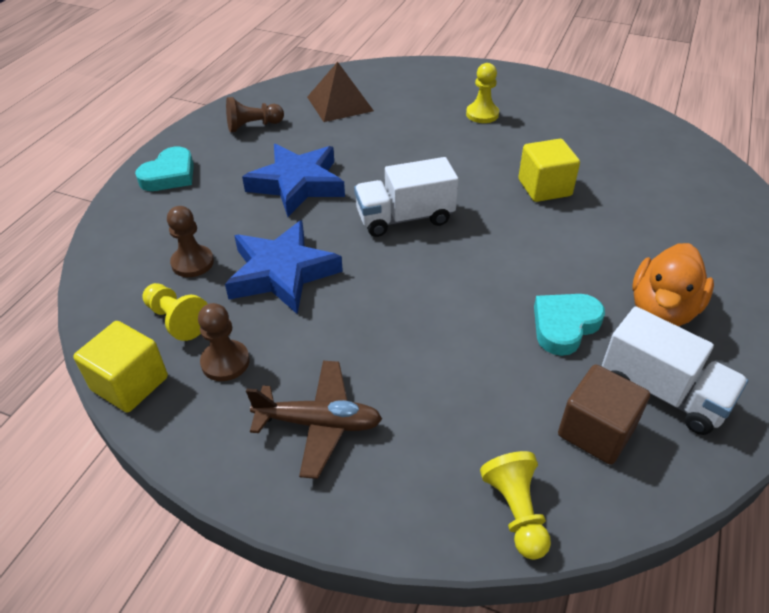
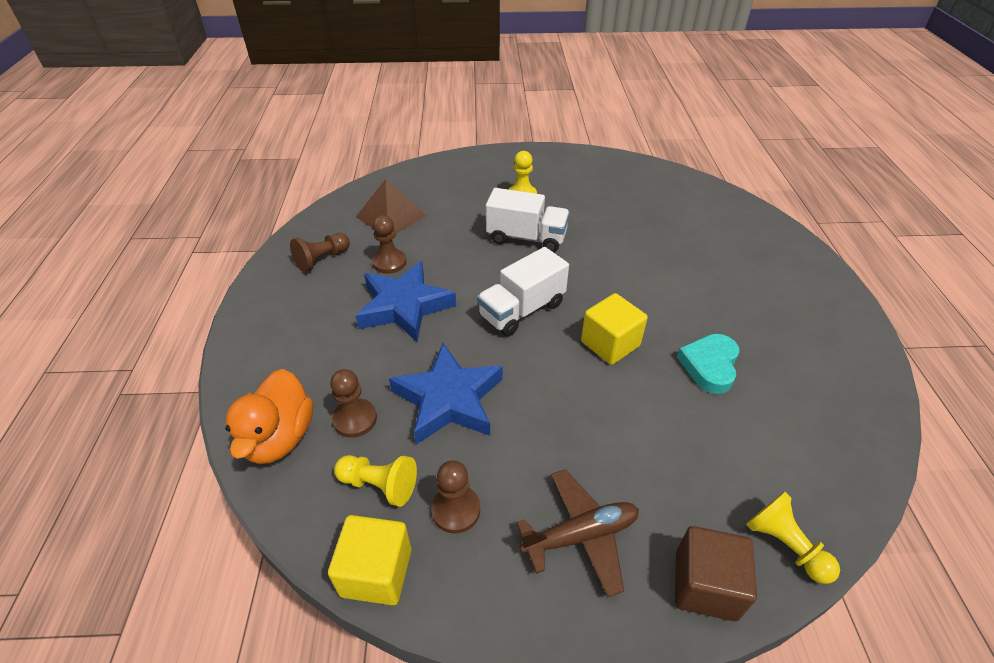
camera: 25 degrees left, 0 degrees up
turquoise heart [135,147,194,191] -> none
yellow cube [518,139,580,202] -> yellow cube moved to [581,293,648,365]
brown cube [558,364,650,465] -> brown cube moved to [675,526,757,621]
white truck [602,306,748,435] -> white truck moved to [486,188,570,252]
orange duck [632,243,714,326] -> orange duck moved to [225,369,313,464]
none -> brown pawn [372,215,406,274]

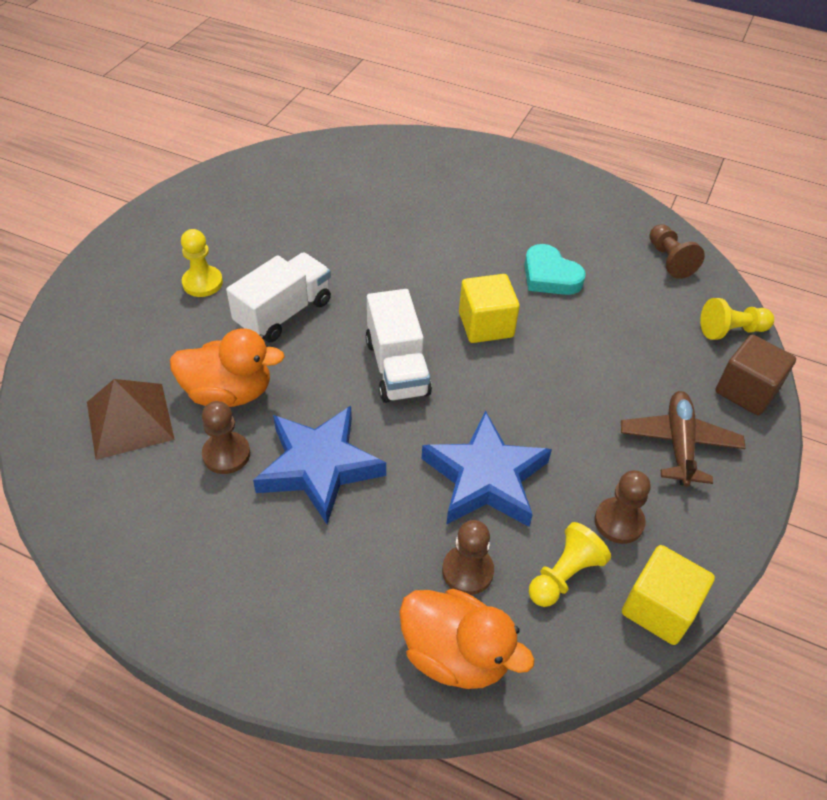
camera: 65 degrees left, 5 degrees up
brown pawn [290,233,350,272] -> brown pawn moved to [649,224,705,279]
none -> orange duck [170,328,285,407]

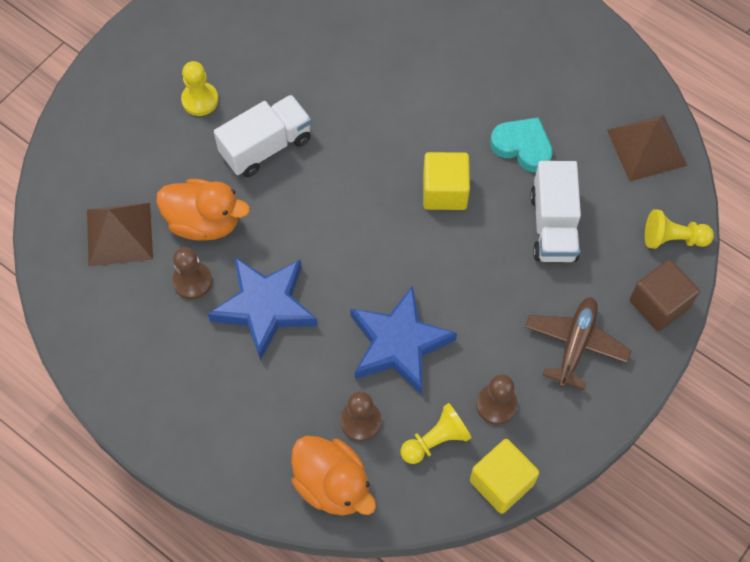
camera: 15 degrees right, 15 degrees up
white truck [366,289,432,403] -> white truck moved to [530,161,581,262]
turquoise heart [524,244,586,295] -> turquoise heart turned 150 degrees clockwise [490,117,553,172]
brown pawn [649,224,705,279] -> brown pyramid [607,115,687,181]

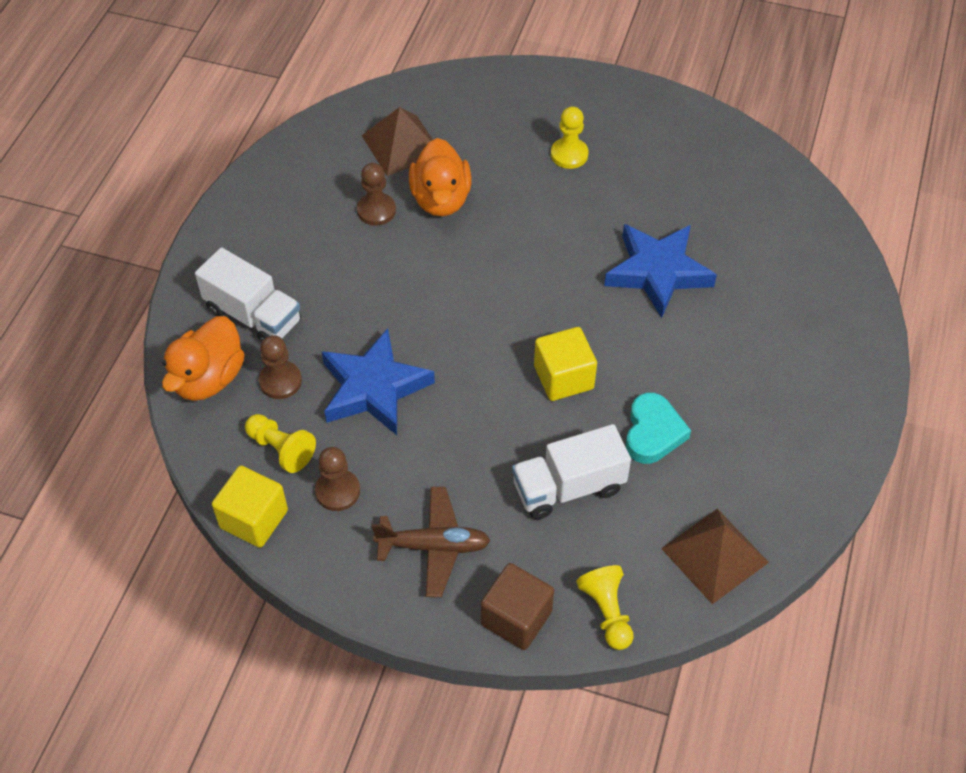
camera: 70 degrees right, 10 degrees down
blue star [208,257,318,360] -> blue star moved to [604,224,717,318]
white truck [214,95,312,177] -> white truck moved to [195,247,301,342]

